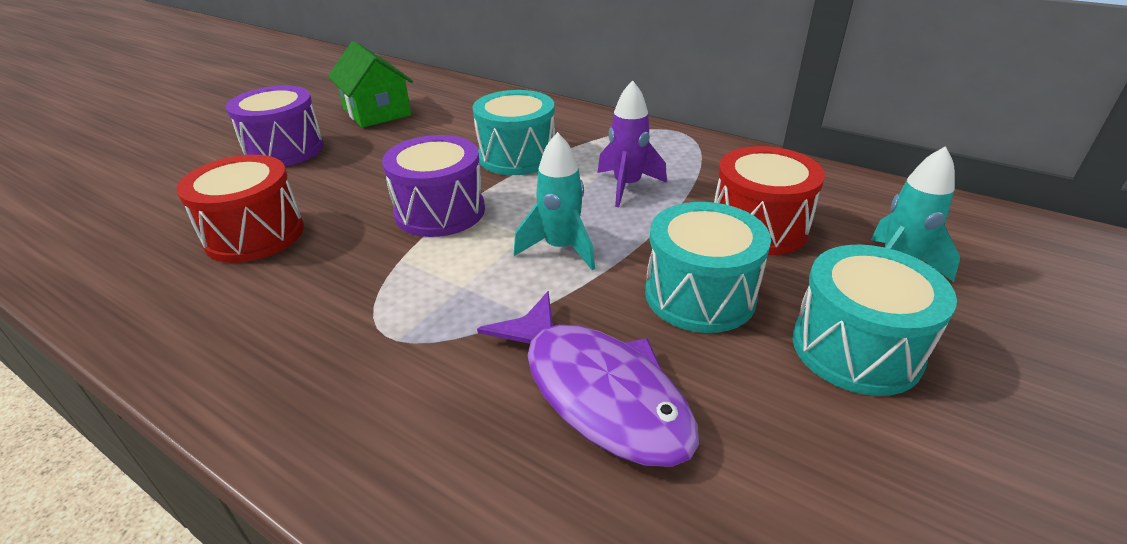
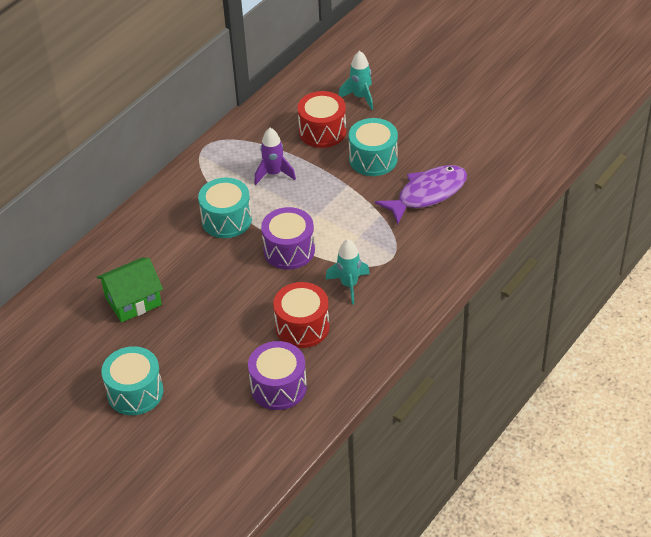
camera: 85 degrees left, 10 degrees up
purple drum [226,86,324,166] -> purple drum moved to [248,341,307,410]
turquoise rocket [514,132,595,270] -> turquoise rocket moved to [325,239,370,304]
turquoise drum [792,245,957,396] -> turquoise drum moved to [101,346,163,415]

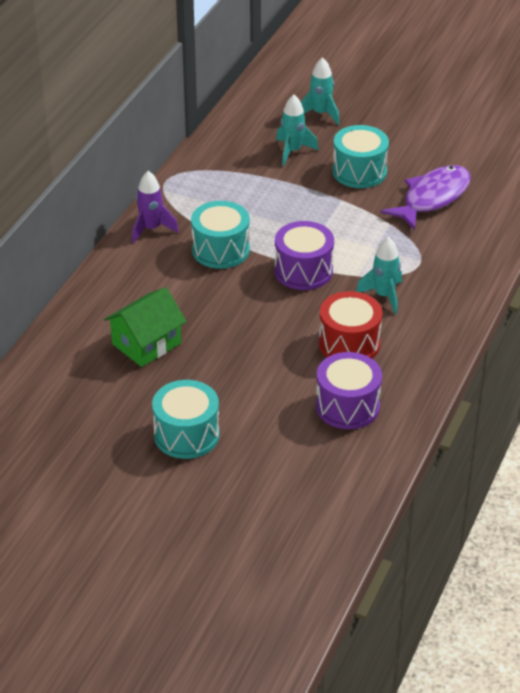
camera: 15 degrees left, 5 degrees down
purple rocket [254,128,296,185] -> purple rocket moved to [132,171,179,243]
red drum [298,91,346,148] -> turquoise rocket [276,94,318,166]

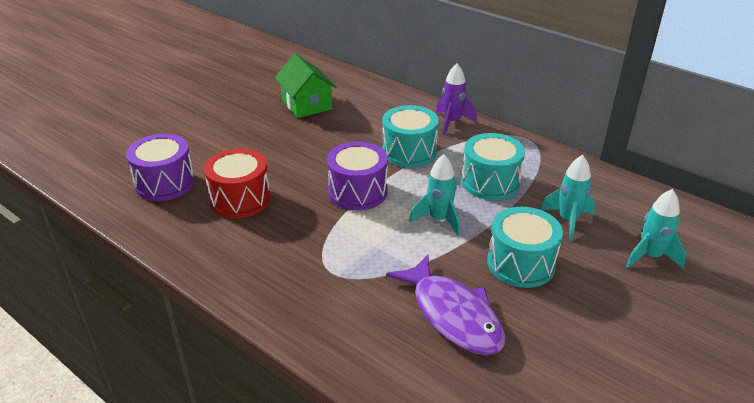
camera: 105 degrees right, 5 degrees down
turquoise drum [152,380,220,459] -> turquoise drum moved to [462,133,525,200]
turquoise rocket [356,237,402,314] -> turquoise rocket moved to [409,154,460,236]

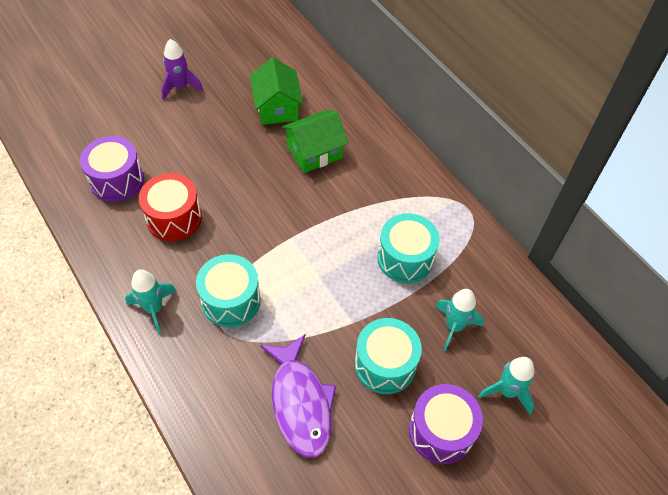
camera: 15 degrees right, 20 degrees up
purple drum [327,142,388,210] -> purple drum moved to [409,384,483,464]
turquoise drum [382,105,439,168] -> turquoise drum moved to [196,254,261,327]
turquoise rocket [409,154,460,236] -> turquoise rocket moved to [125,269,177,334]
purple rocket [436,63,477,135] -> purple rocket moved to [161,39,203,100]
none -> green house [282,110,348,173]

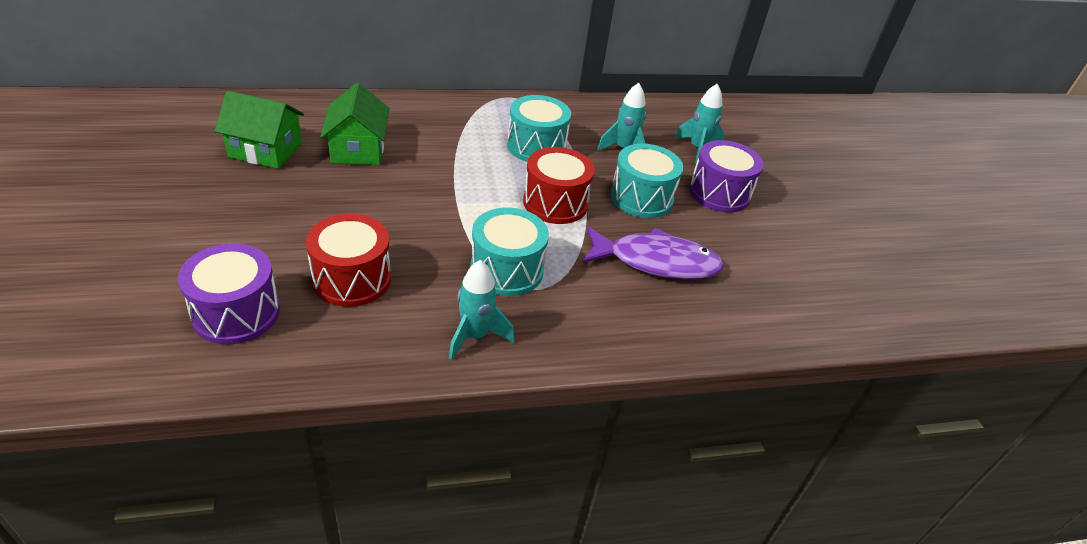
camera: 70 degrees left, 15 degrees down
purple rocket [161,39,203,100] -> none
none -> red drum [523,147,595,224]

